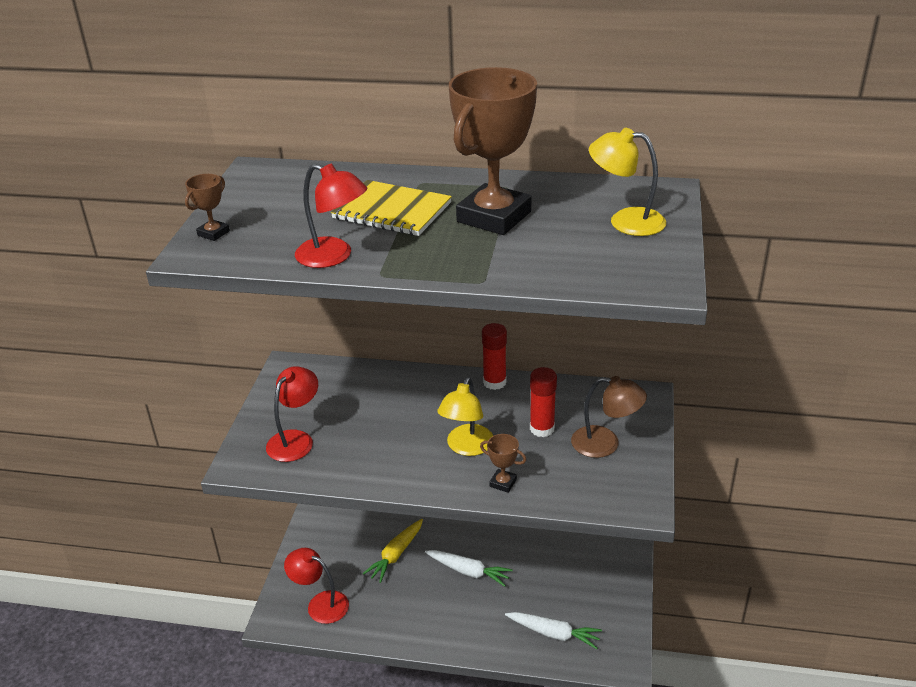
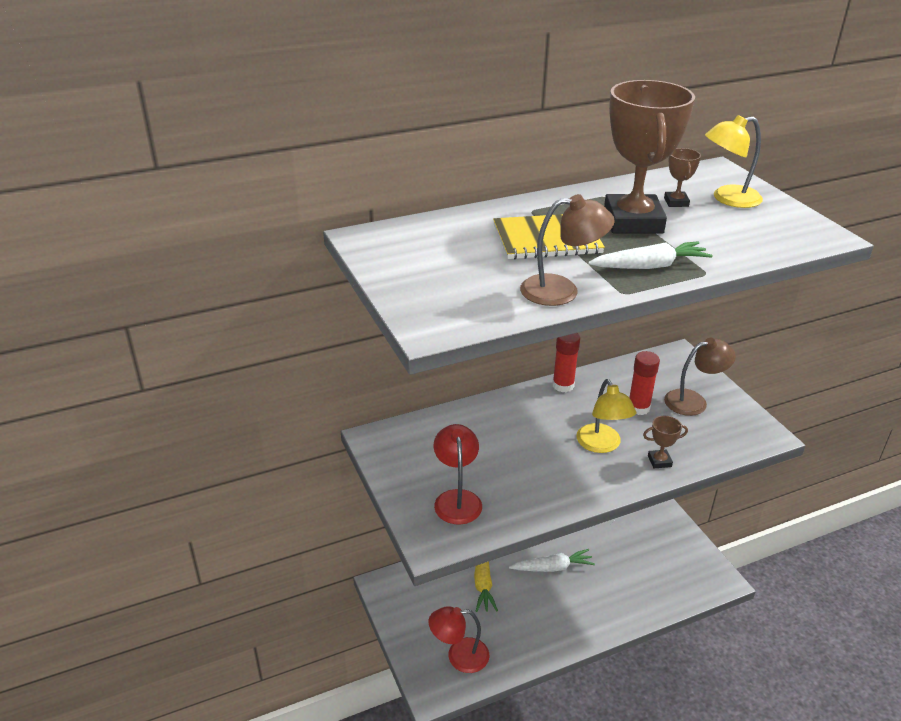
camera: 35 degrees left, 0 degrees up
brown trophy [185,174,230,241] -> brown trophy moved to [664,148,701,207]
red lamp [295,164,367,268] -> brown lamp [520,194,615,306]
white carrot [505,612,602,649] -> white carrot moved to [588,241,713,269]

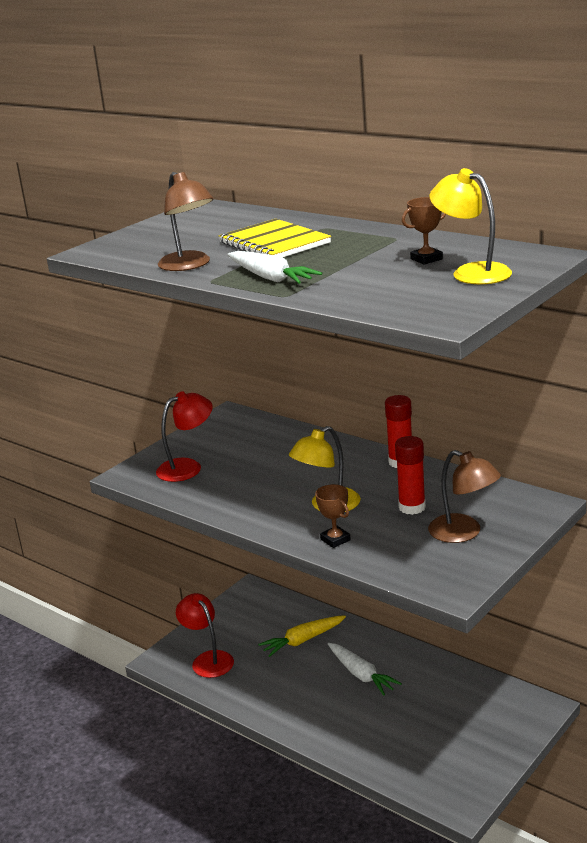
camera: 65 degrees right, 10 degrees down
brown trophy [604,80,695,234] -> none

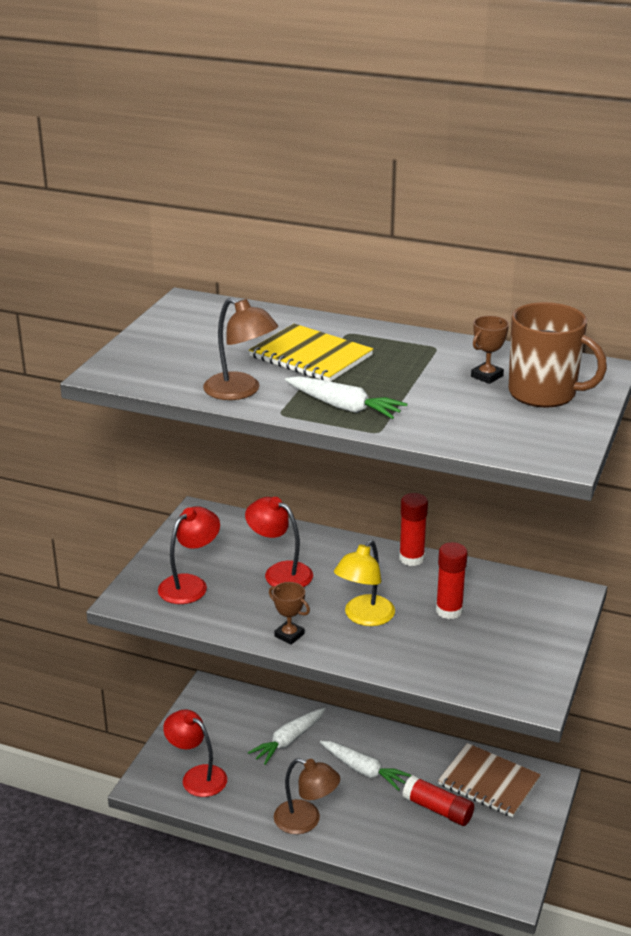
camera: 20 degrees left, 5 degrees up
yellow carrot [258,615,346,657] -> white carrot [248,708,326,765]
brown trophy [315,484,351,548] -> brown trophy moved to [269,582,310,645]
brown lamp [428,450,501,543] -> brown lamp moved to [274,758,340,834]
yellow lamp [429,168,512,284] -> brown mug [508,302,607,408]
none -> red lamp [245,497,313,587]
none -> red glue stick [403,775,474,826]
none -> brown notebook [438,743,541,817]

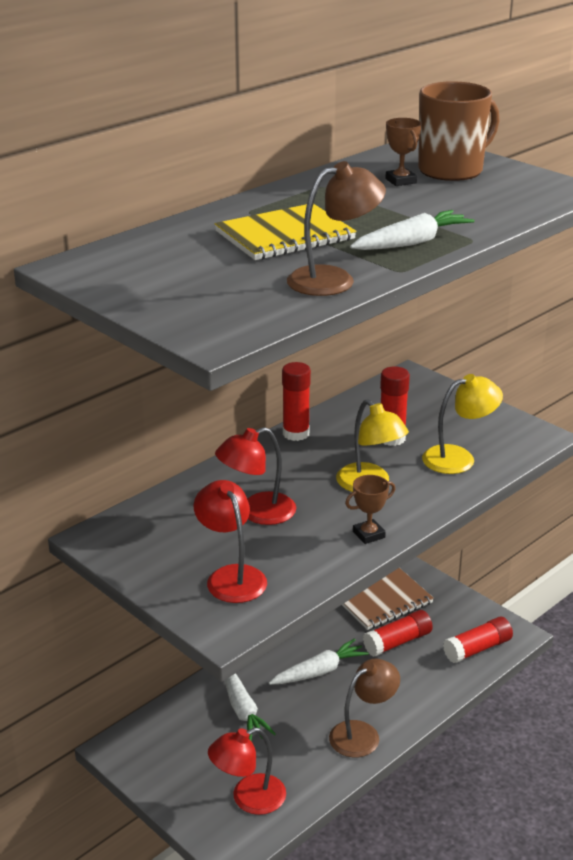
camera: 65 degrees left, 0 degrees up
none -> yellow lamp [422,374,503,474]
none -> red glue stick [443,617,513,663]

